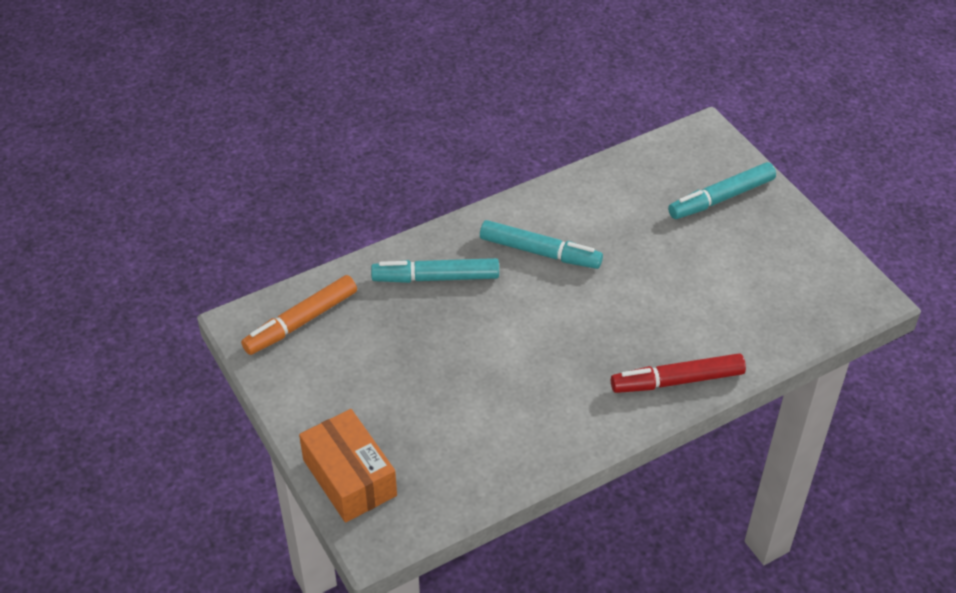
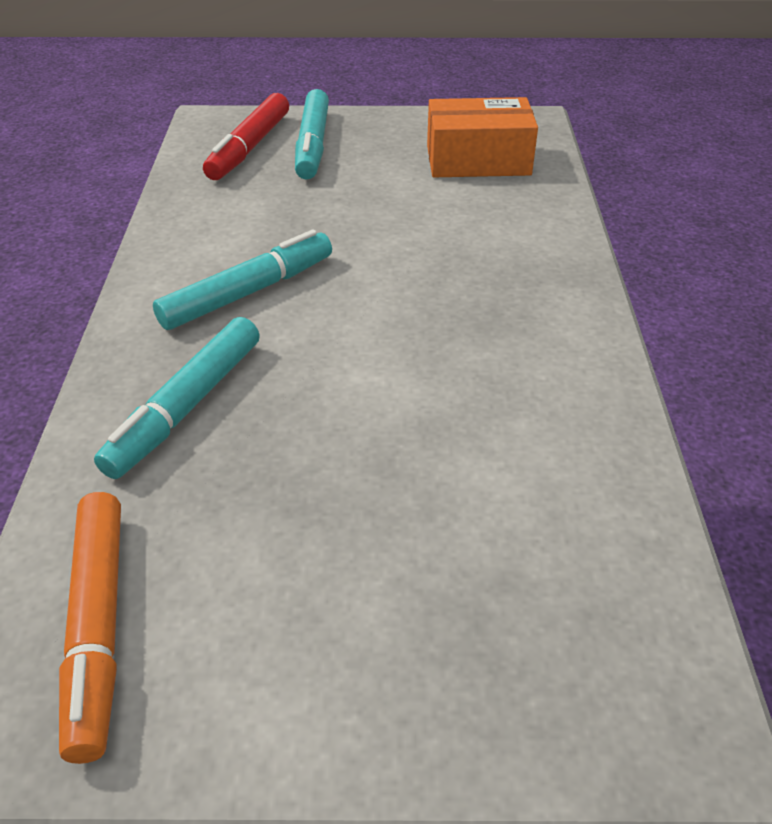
camera: 60 degrees left, 5 degrees down
orange box [299,409,397,523] -> orange box moved to [427,97,538,177]
red marker [611,353,746,393] -> red marker moved to [203,93,289,180]

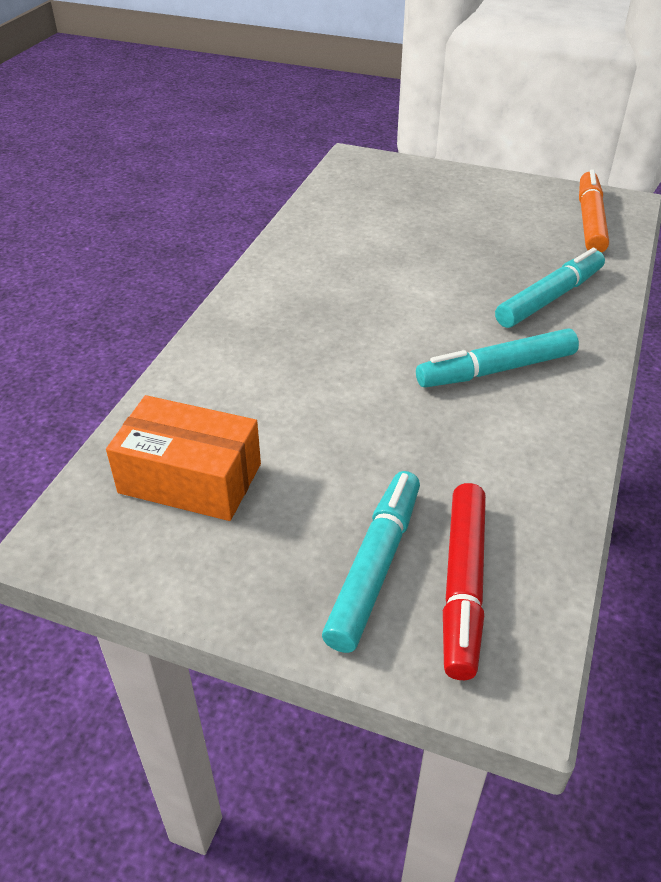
camera: 160 degrees left, 0 degrees up
red marker [203,93,289,180] -> red marker turned 150 degrees clockwise [443,483,486,680]

